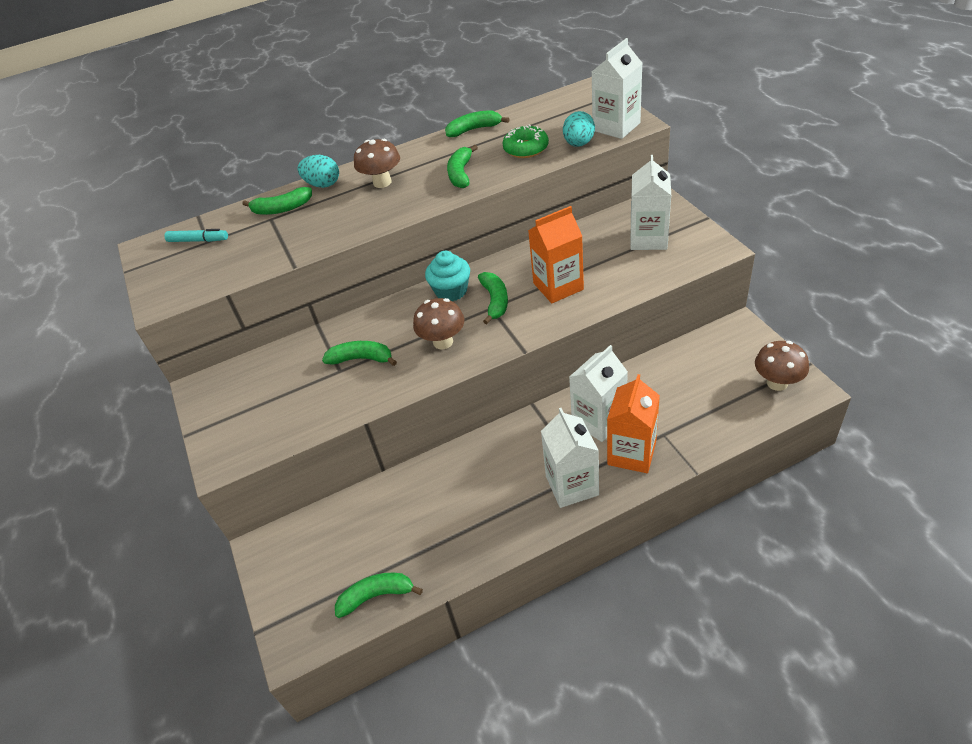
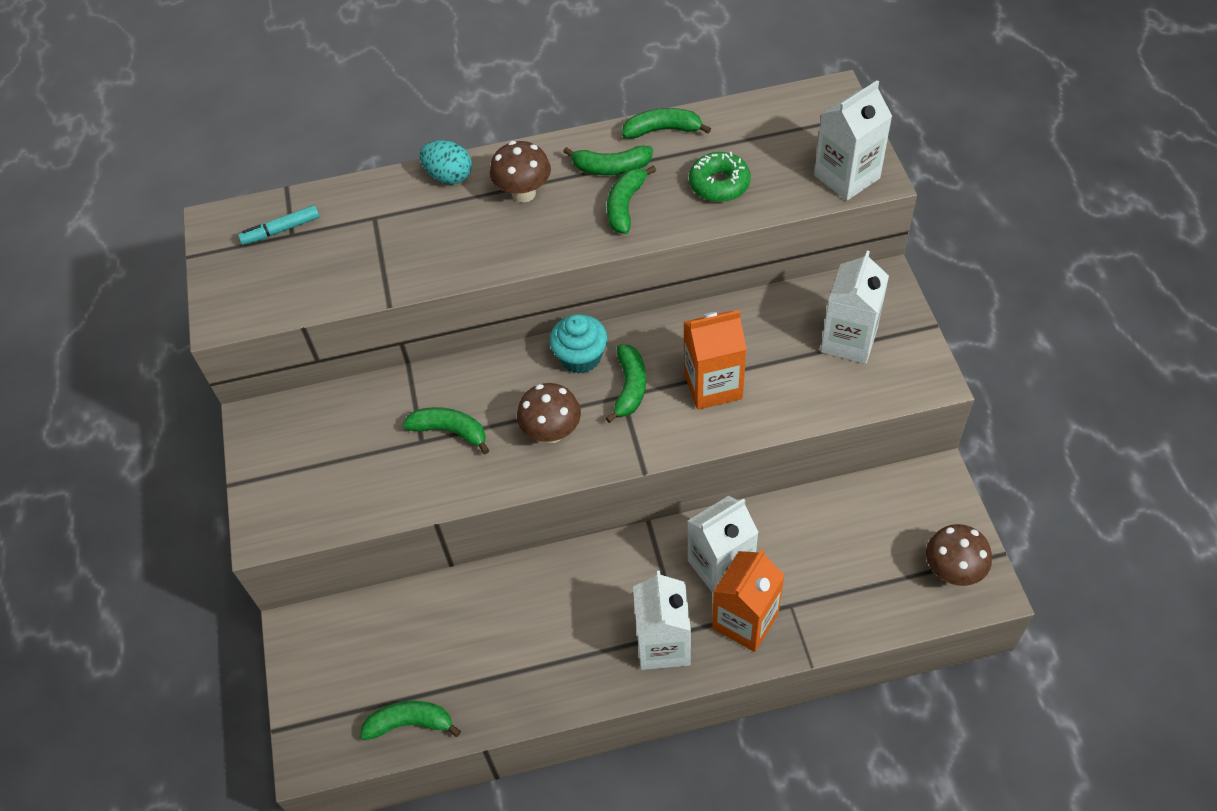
camera: 10 degrees right, 10 degrees up
turquoise marker [164,229,228,242] -> turquoise marker turned 135 degrees clockwise [238,205,320,245]
green banana [242,187,312,215] -> green banana moved to [563,146,653,175]
turquoise egg [563,111,595,147] -> none

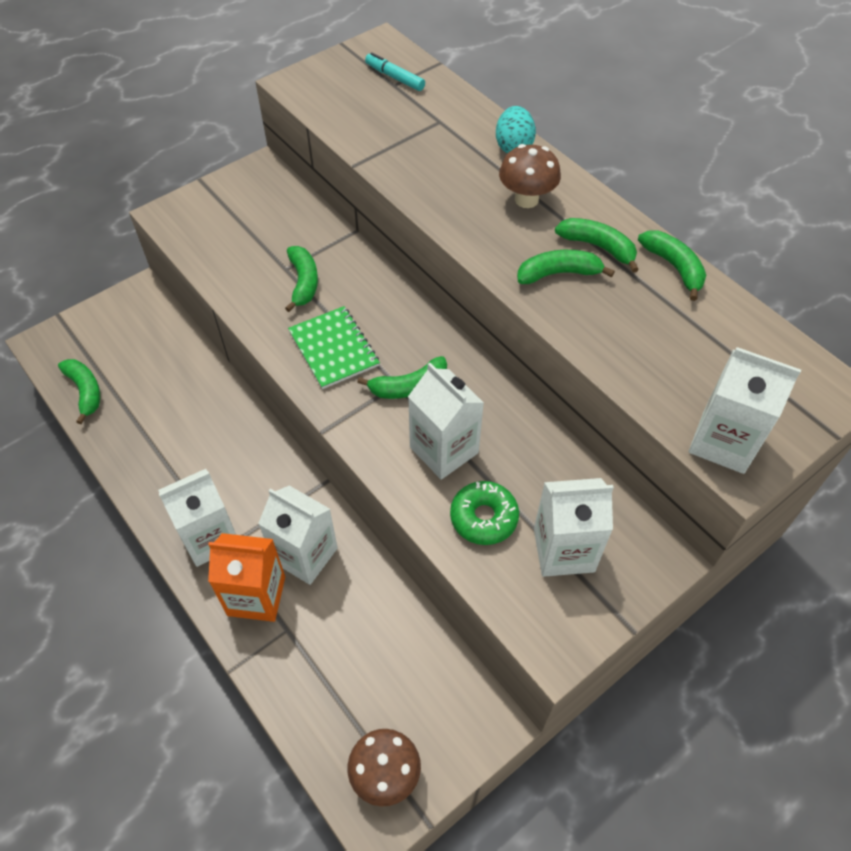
camera: 60 degrees right, 0 degrees up
brown mushroom [517,383,581,443] -> green notebook [288,306,380,389]
turquoise cupcake [550,314,608,374] -> none
green banana [563,146,653,175] -> green banana turned 150 degrees clockwise [555,218,639,273]
orange carton [684,310,747,410] -> white carton [408,363,484,480]
green donut [689,152,751,202] -> green donut moved to [450,481,519,545]

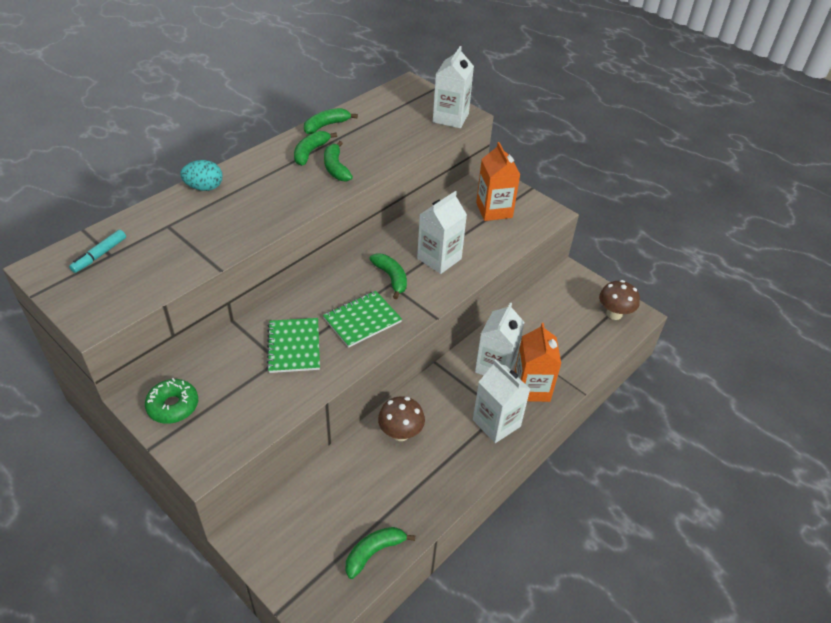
camera: 100 degrees left, 10 degrees down
green banana [285,246,318,312] -> green notebook [267,318,320,373]
green donut [450,481,519,545] -> green donut moved to [145,378,198,424]
brown mushroom [499,144,561,208] -> brown mushroom moved to [378,397,425,441]
white carton [534,478,614,577] -> orange carton [476,142,520,221]

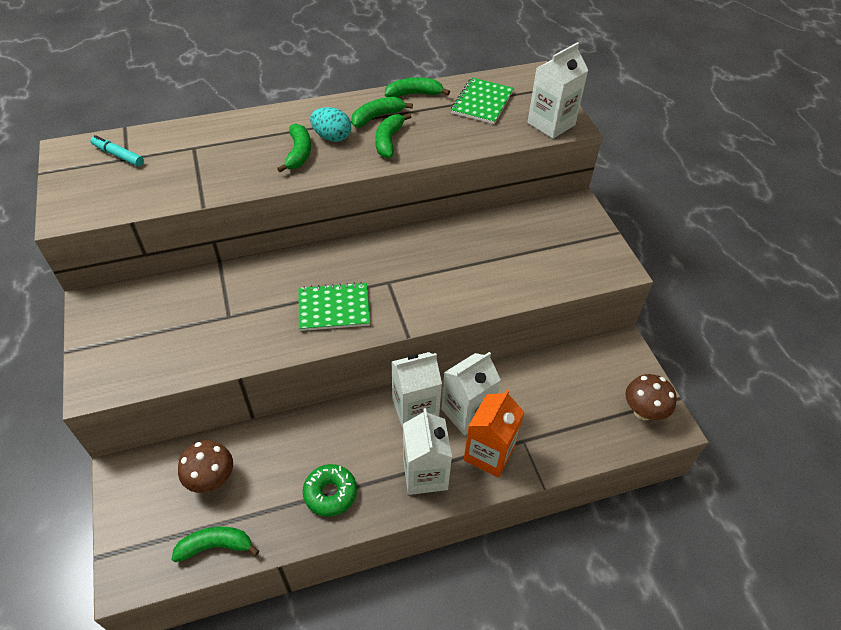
camera: 30 degrees right, 5 degrees up
turquoise marker [69,230,126,273] -> turquoise marker turned 60 degrees clockwise [90,135,144,166]
green donut [145,378,198,424] -> green donut moved to [303,464,357,517]
turquoise egg [180,160,223,191] -> turquoise egg moved to [310,107,351,142]
green notebook [267,318,320,373] -> green notebook moved to [451,78,514,124]
green banana [369,254,407,299] -> green banana moved to [277,123,311,172]
brown mushroom [378,397,425,441] -> brown mushroom moved to [178,440,233,493]
white carton [417,191,467,274] -> white carton moved to [392,352,442,428]
orange carton [476,142,520,221] -> none

